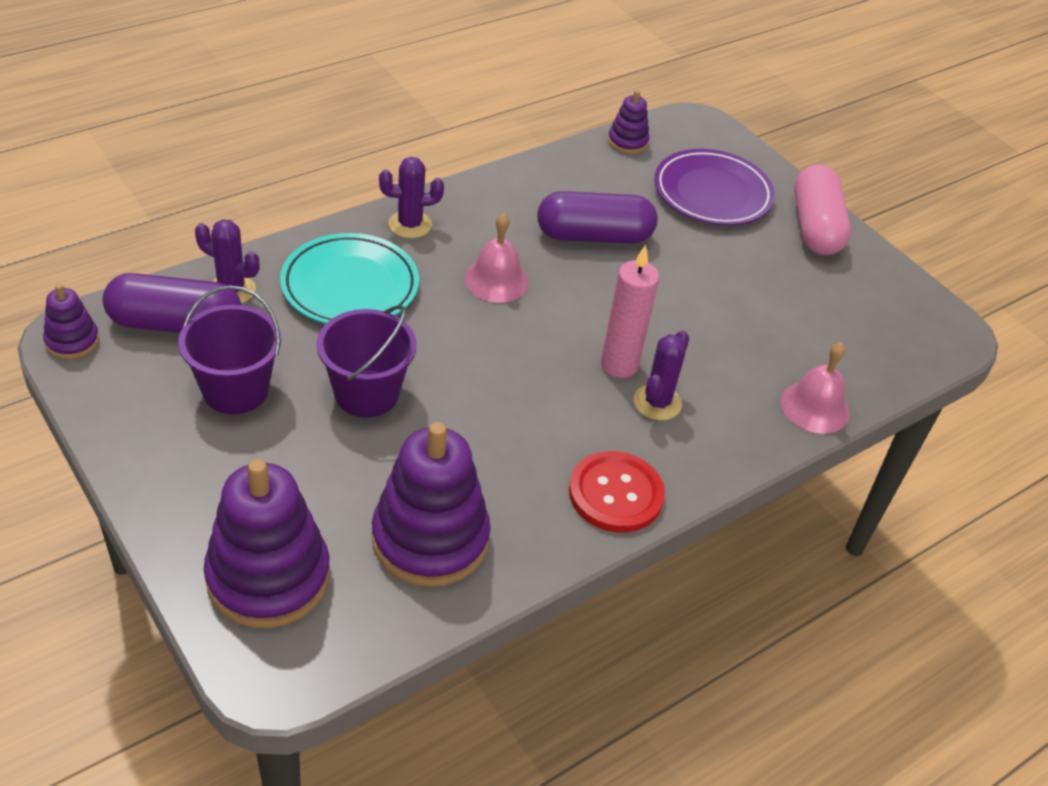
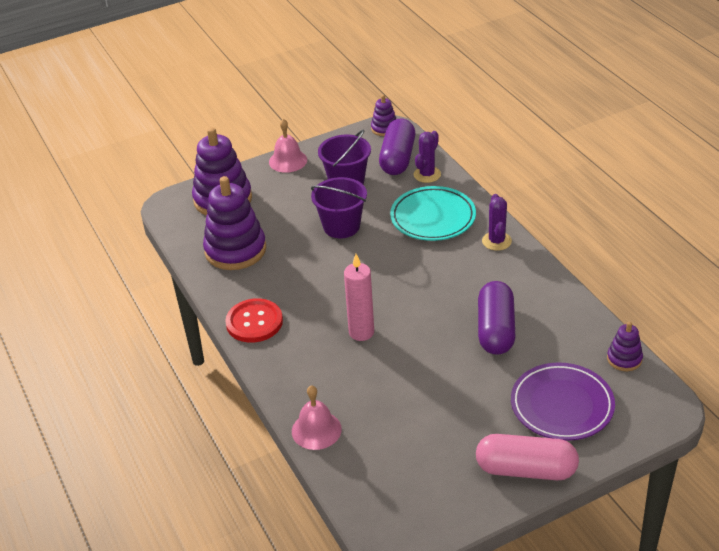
camera: 105 degrees right, 5 degrees down
pink bell [464,213,529,303] -> pink bell moved to [269,119,307,173]
purple cactus [633,330,689,420] -> none

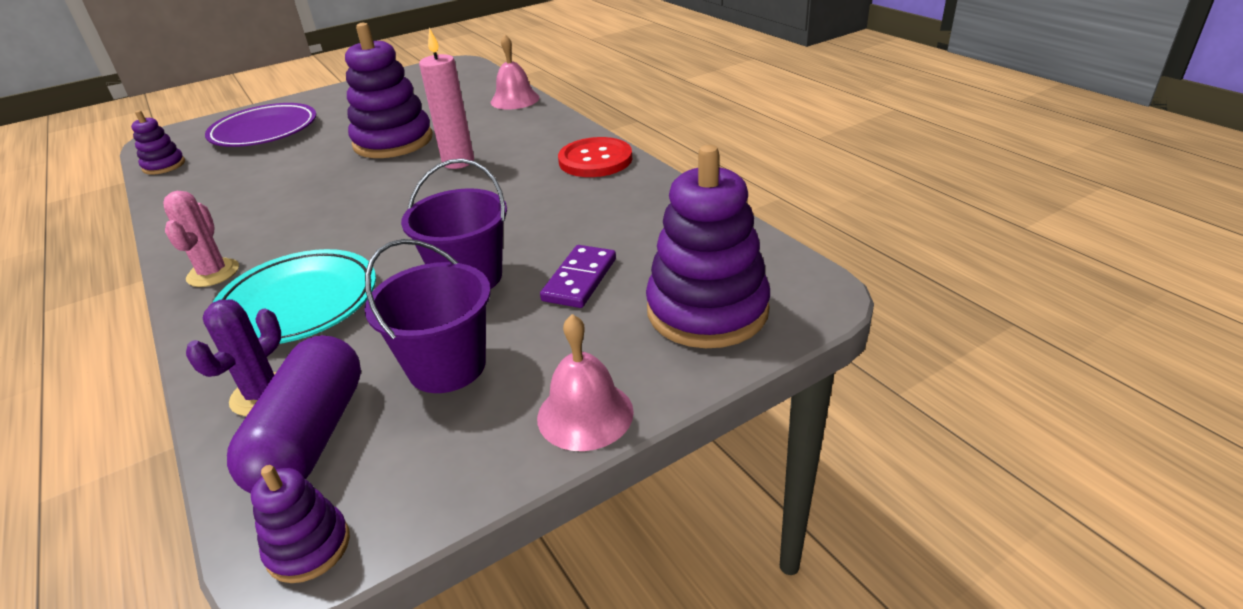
camera: 175 degrees right, 5 degrees down
purple stacking toy [203,176,266,270] -> purple stacking toy moved to [345,23,433,158]
pink capsule [476,434,579,480] -> none
purple capsule [478,281,516,355] -> none
purple cactus [482,194,512,251] -> pink cactus [163,191,239,287]
none -> purple domino [540,245,616,308]

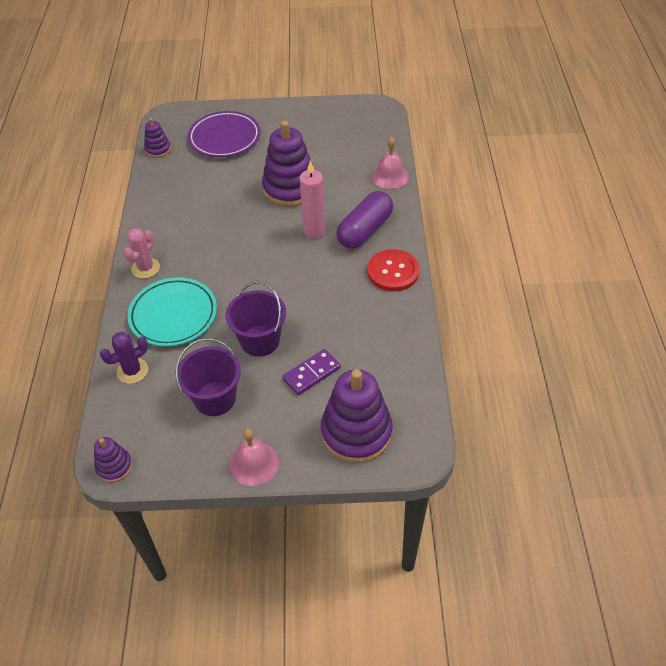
camera: 30 degrees right, 15 degrees up
purple capsule [227,335,361,493] -> purple capsule moved to [336,191,393,249]

